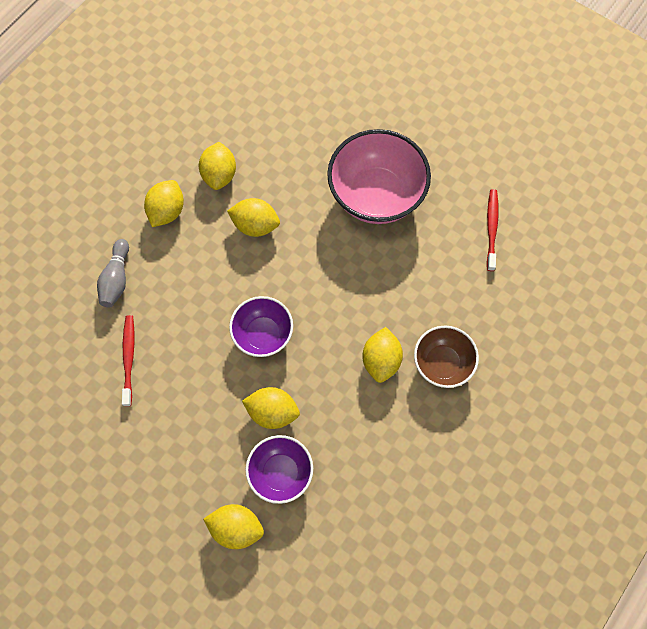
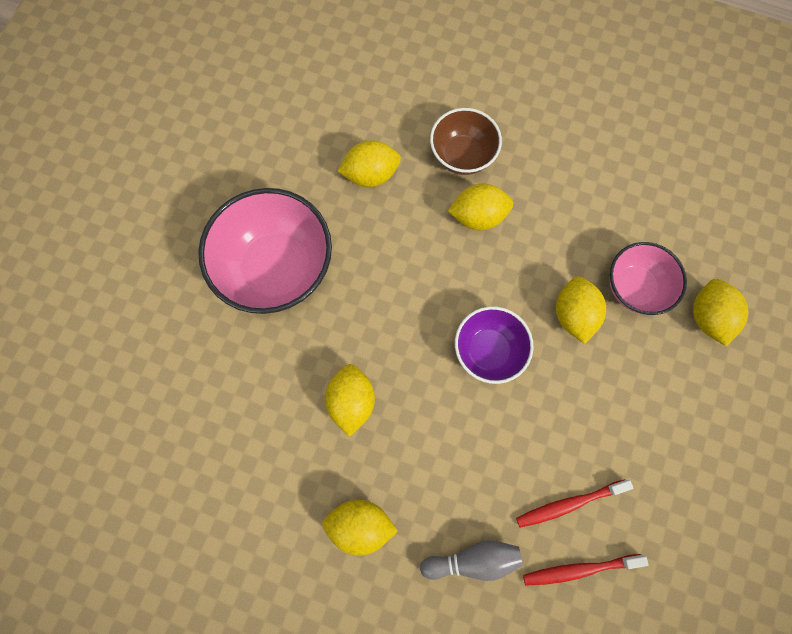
camera: 105 degrees left, 5 degrees up
yellow lemon [199,142,236,190] -> yellow lemon moved to [337,141,401,187]
purple bowl [245,435,313,504] -> pink bowl [609,242,687,315]
red toothbrush [487,189,499,271] -> red toothbrush moved to [523,554,649,586]

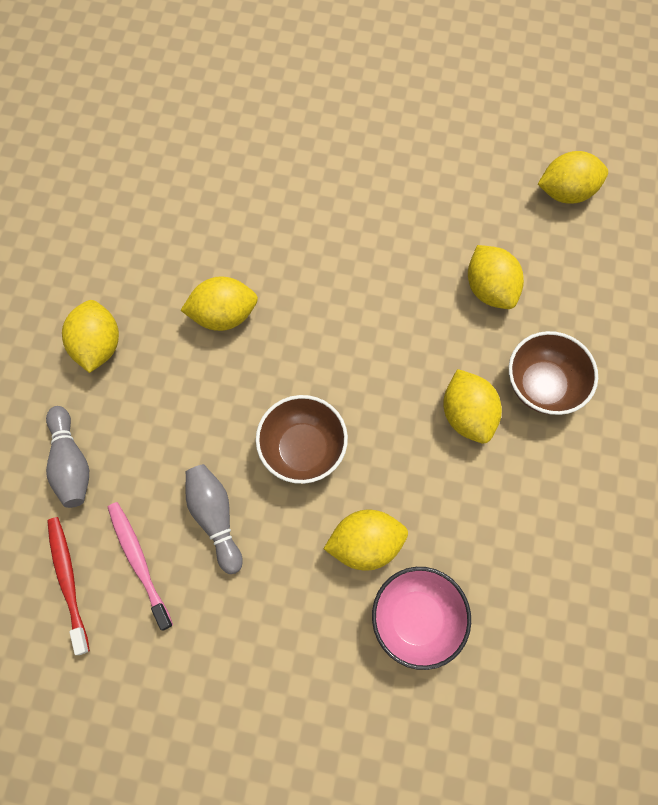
camera: 80 degrees right, 5 degrees down
pink bowl [198,188,332,314] -> none
purple bowl [455,306,533,384] -> brown bowl [256,395,348,484]
red toothbrush [516,479,633,528] -> pink toothbrush [108,502,173,631]
yellow lemon [693,279,748,346] -> yellow lemon moved to [538,151,608,204]
none -> grey bowling pin [185,464,243,574]

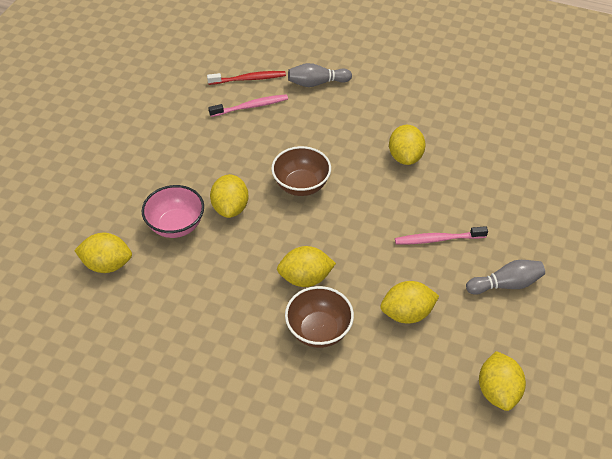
camera: 100 degrees right, 20 degrees down
yellow lemon [62,300,119,373] -> yellow lemon moved to [74,233,132,273]
grey bowling pin [185,464,243,574] -> grey bowling pin moved to [466,260,545,295]
none -> pink toothbrush [395,226,488,244]

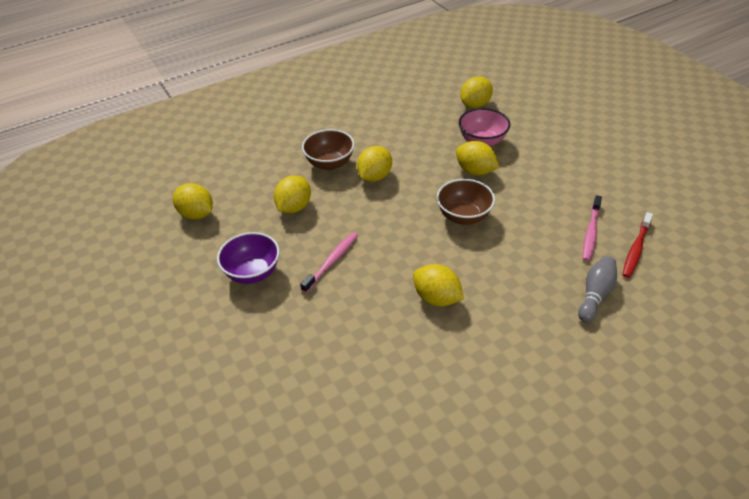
camera: 130 degrees right, 5 degrees down
grey bowling pin [466,260,545,295] -> purple bowl [217,232,280,284]

